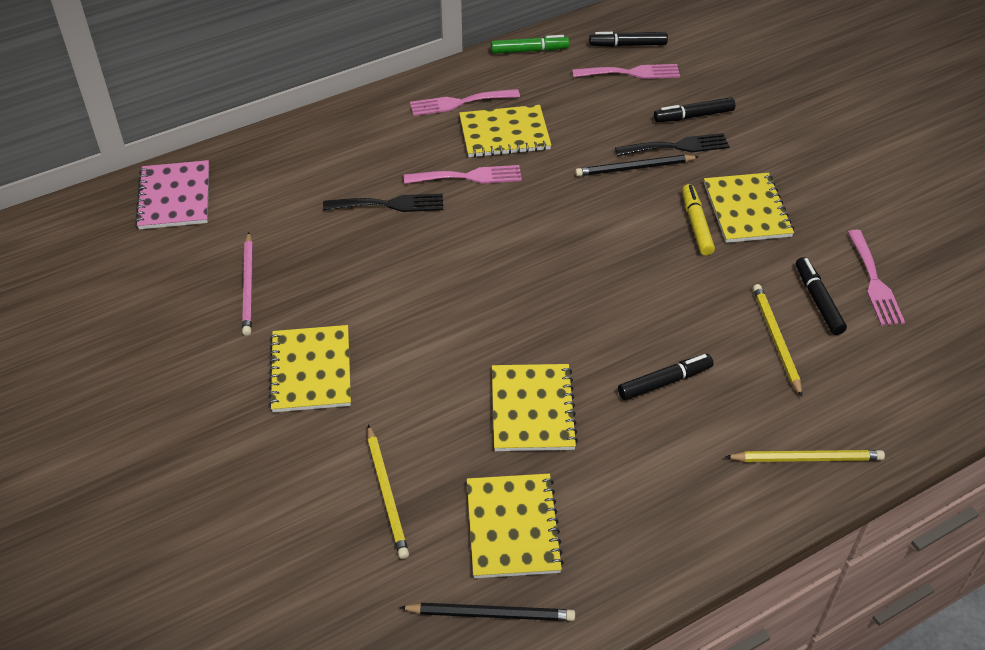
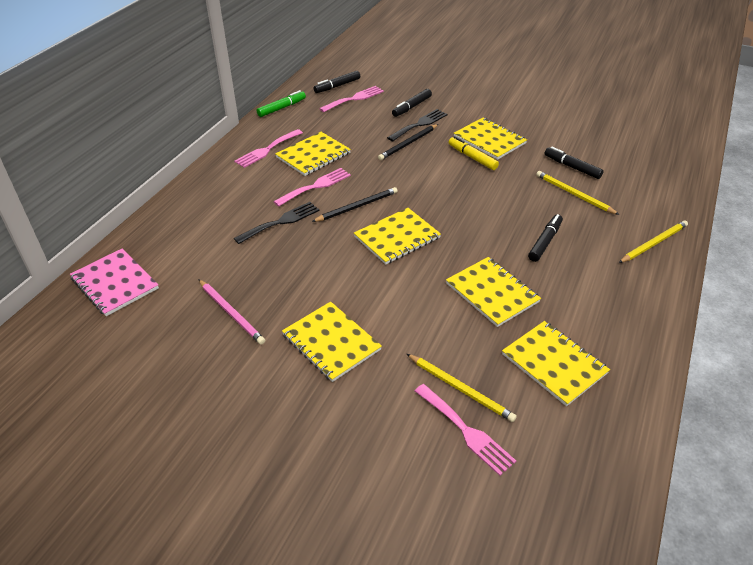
camera: 35 degrees left, 5 degrees down
black pencil [399,603,575,621] -> black pencil moved to [312,187,398,222]
pink fork [848,230,905,325] -> pink fork moved to [415,384,516,476]
none -> yellow notebook [354,208,441,265]

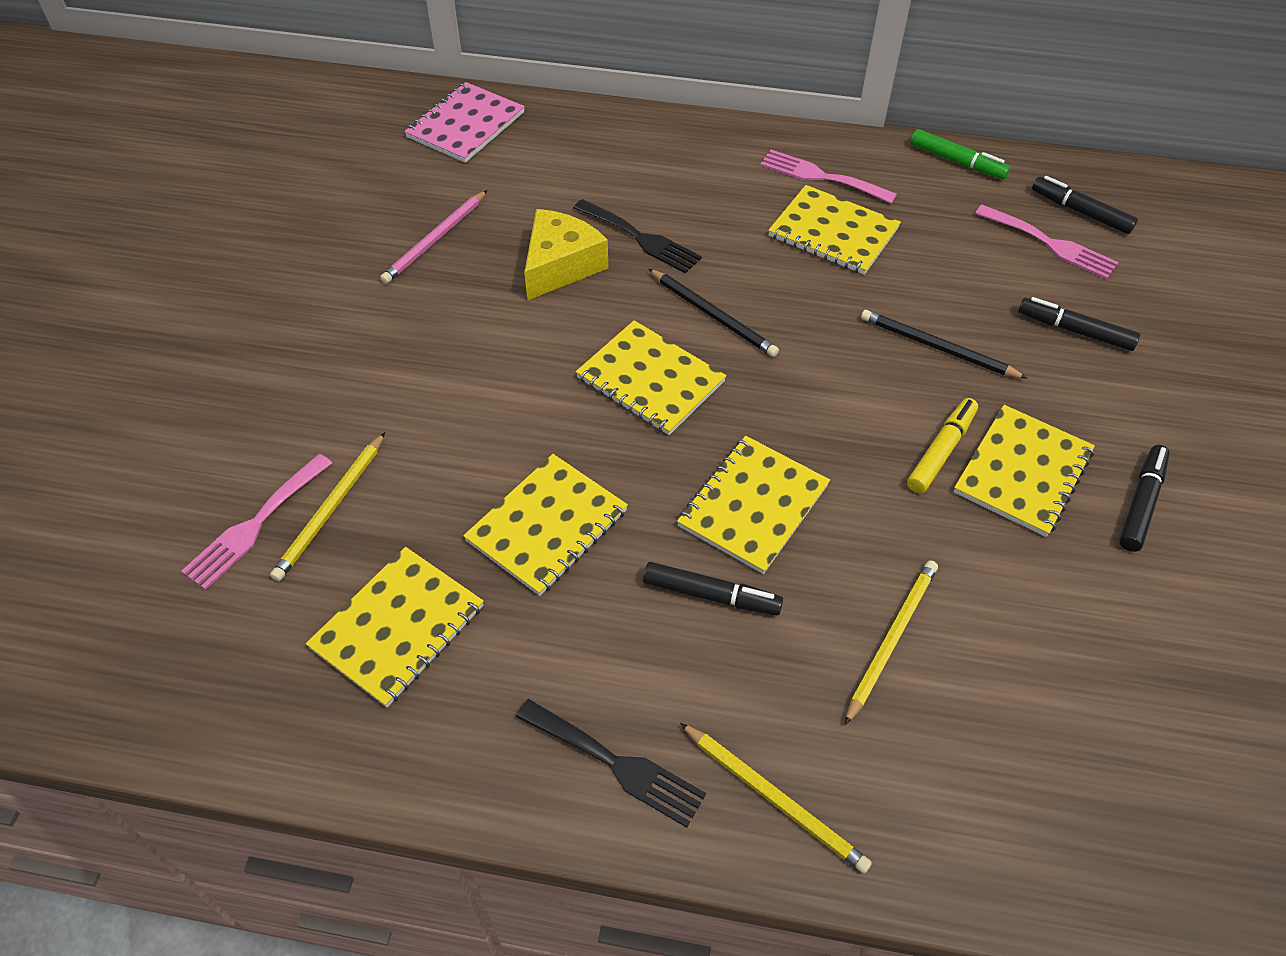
camera: 75 degrees right, 10 degrees up
pink fork [273,168,351,206] -> none
yellow notebook [282,302,382,382] -> yellow notebook moved to [677,436,830,574]
black fork [387,109,448,141] -> black fork moved to [516,699,706,828]
black marker [544,147,604,179] -> black marker moved to [1119,445,1170,552]
none -> yellow cheese [524,209,608,301]

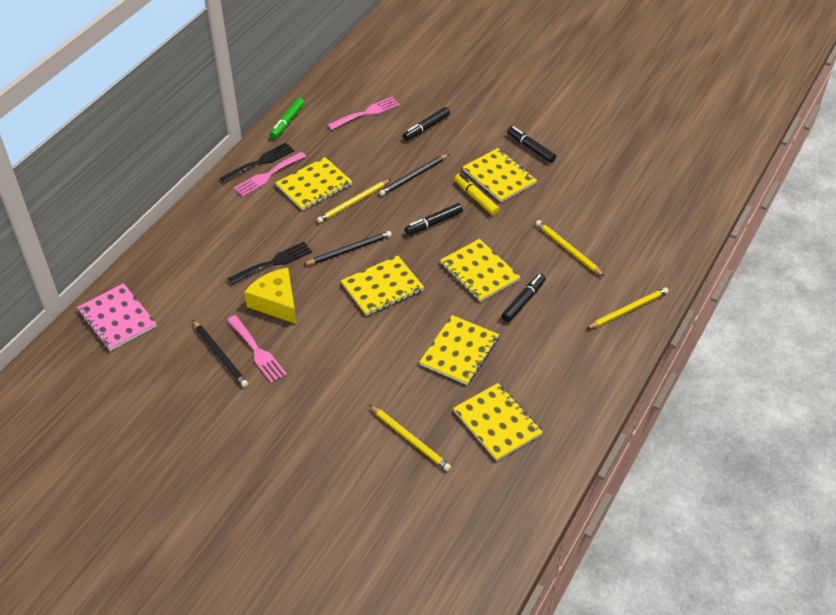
camera: 70 degrees left, 5 degrees down
pink fork [181,454,332,590] -> pink fork moved to [227,315,287,383]
pink pencil [380,190,487,284] -> black pencil [193,320,248,387]
yellow notebook [463,454,628,596] -> yellow notebook turned 60 degrees clockwise [419,315,499,385]
black fork [516,699,706,828] -> black fork moved to [220,142,294,183]
green marker [910,129,1010,179] -> green marker turned 150 degrees clockwise [270,98,305,139]
black marker [1032,176,1138,234] -> black marker moved to [405,203,463,235]
none -> yellow pencil [317,179,391,223]

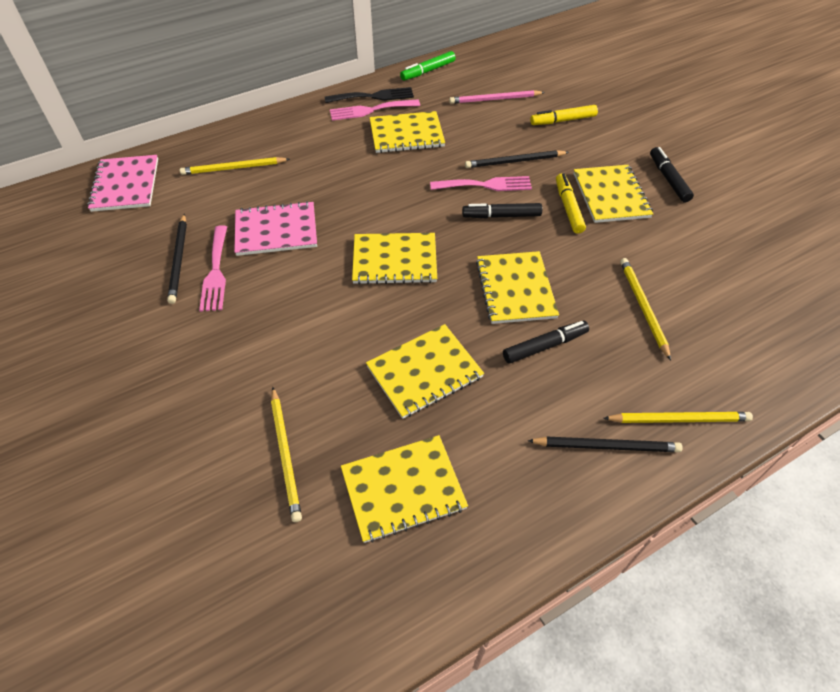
camera: 30 degrees right, 5 degrees up
black fork [227,242,312,285] -> none
yellow cheese [244,268,297,324] -> pink notebook [234,201,317,256]
black pencil [303,231,392,265] -> black pencil moved to [527,437,683,452]
yellow pencil [317,179,391,223] -> yellow pencil moved to [180,157,290,175]
pink fork [328,97,400,130] -> pink fork moved to [430,176,532,191]
black marker [403,107,450,141] -> yellow marker [530,105,598,125]
yellow notebook [453,383,543,461] -> yellow notebook turned 75 degrees clockwise [341,435,468,543]
none -> pink pencil [449,90,545,104]

